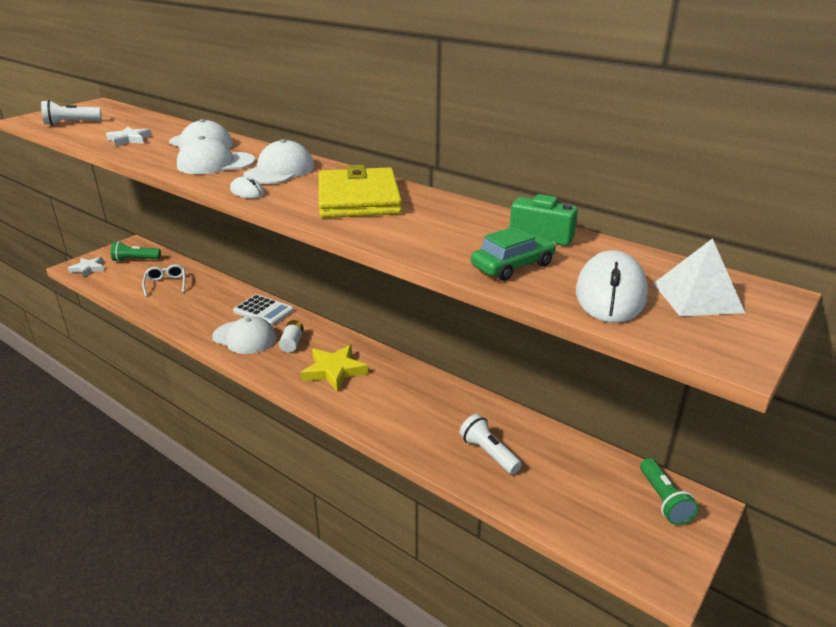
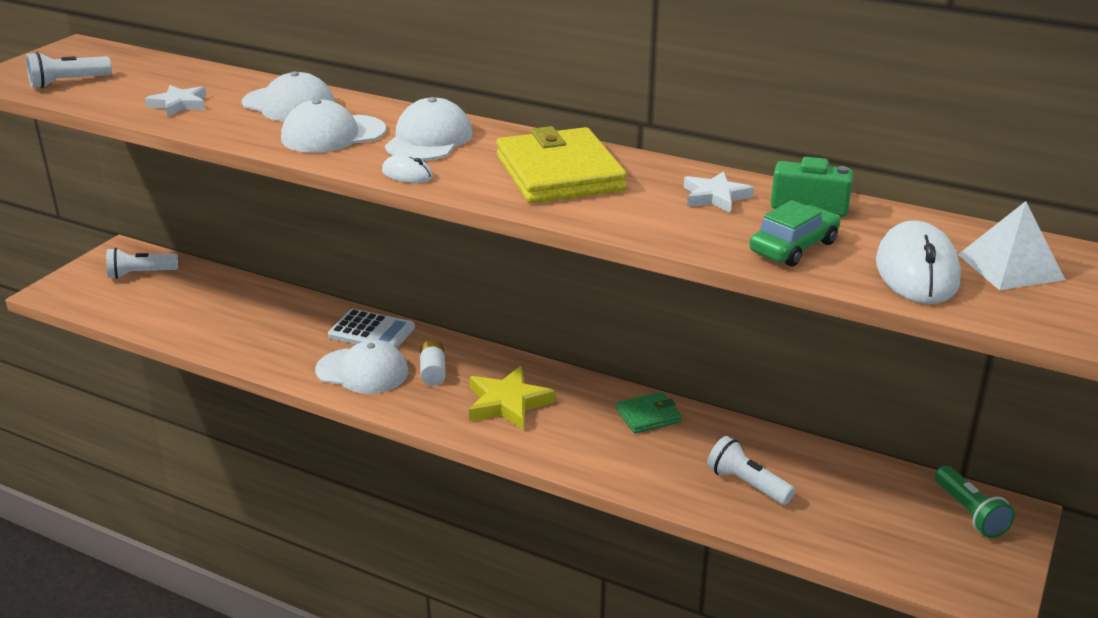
camera: 10 degrees left, 0 degrees up
white star [68,257,105,277] -> white star moved to [684,171,754,213]
green flashlight [111,241,161,262] -> white flashlight [106,248,178,279]
white glasses [142,265,185,297] -> none
none -> green wallet [616,392,682,434]

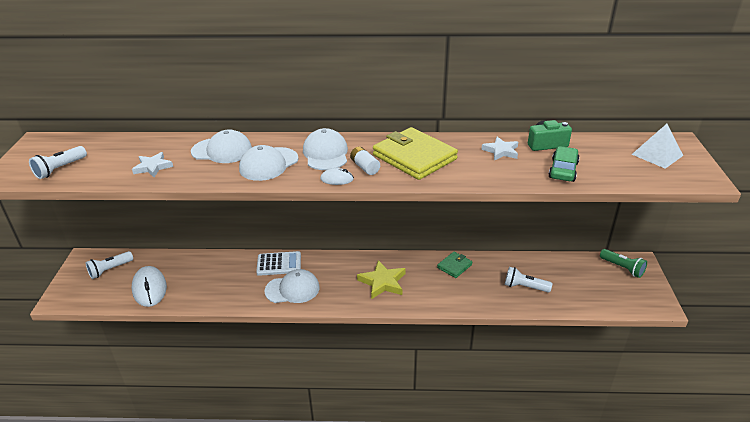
camera: 25 degrees left, 5 degrees up
white battery [420,340,446,386] -> white battery moved to [350,147,380,175]
white mouse [876,221,961,304] -> white mouse moved to [132,266,167,307]

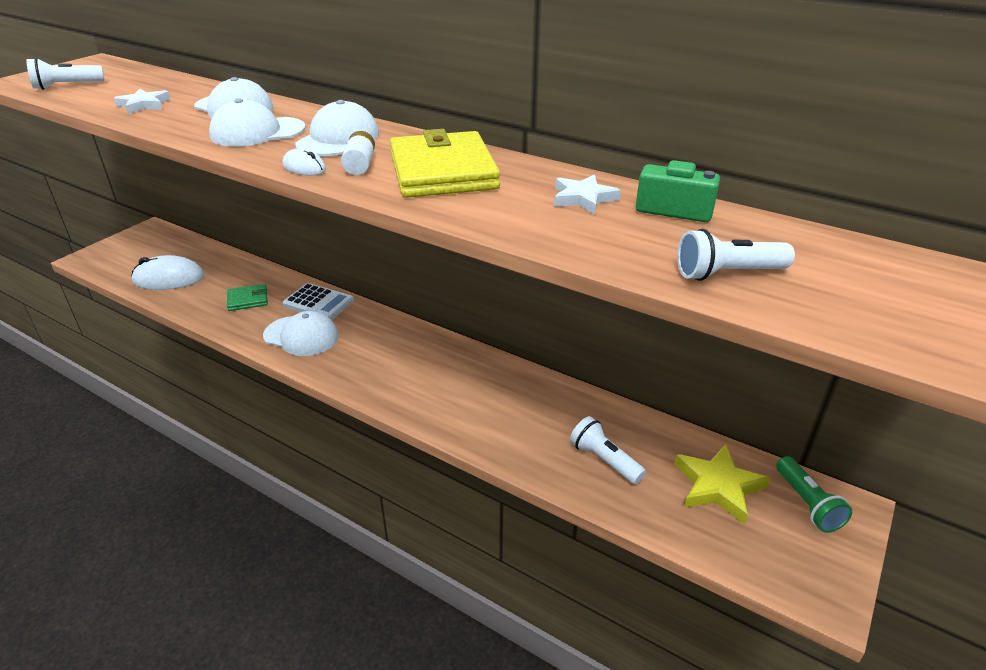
camera: 30 degrees right, 0 degrees up
white flashlight [85,251,133,279] -> white flashlight moved to [677,229,795,281]
white mouse [132,266,167,307] -> white mouse turned 75 degrees clockwise [131,255,204,290]
yellow star [357,260,406,299] -> yellow star moved to [674,444,771,525]
green wallet [437,252,472,278] -> green wallet moved to [227,284,268,311]
green car [548,146,580,182] -> none
white pyramid [632,124,683,169] -> none

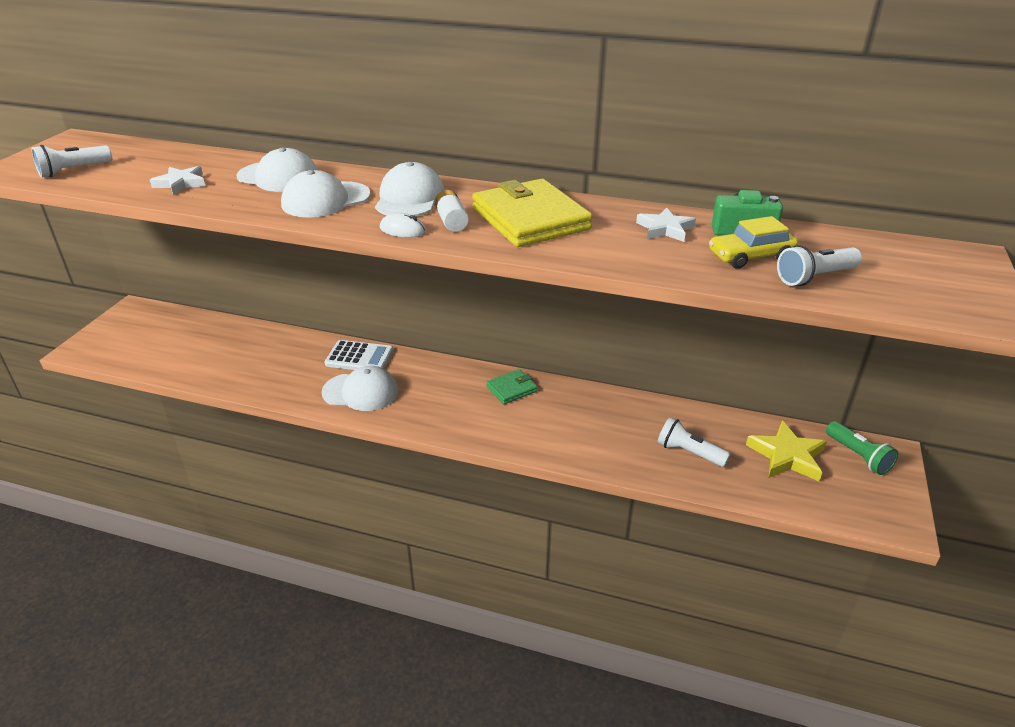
camera: 15 degrees left, 0 degrees up
white mouse [131,255,204,290] -> none
green wallet [227,284,268,311] -> green wallet moved to [486,369,538,404]
none -> yellow car [709,216,798,269]

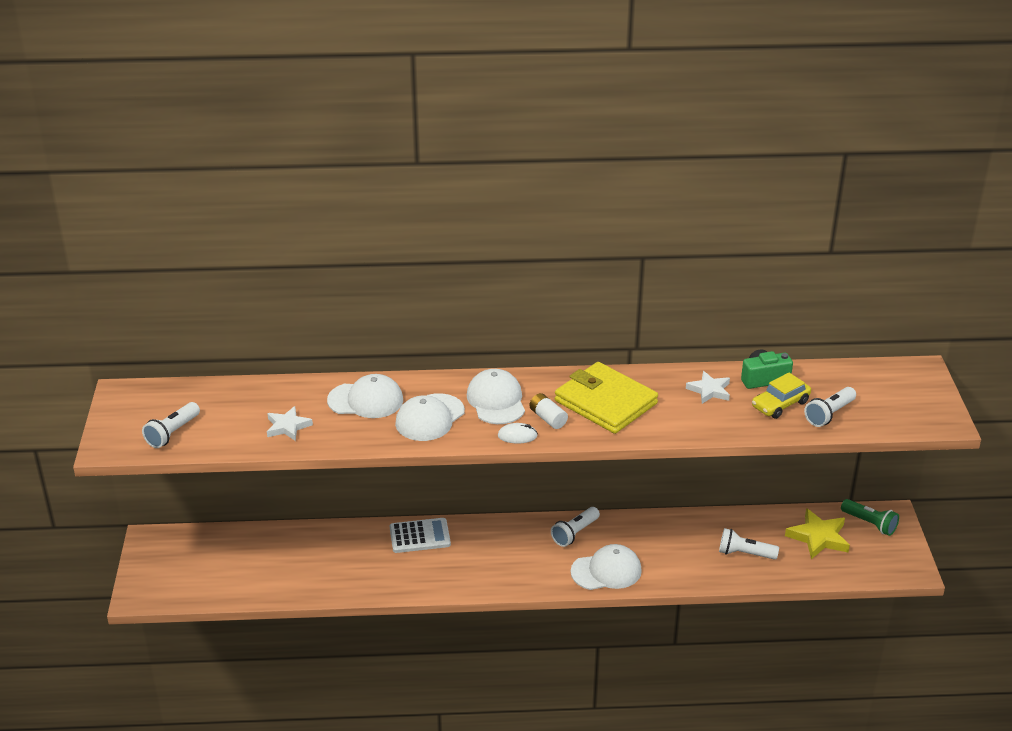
camera: 20 degrees left, 0 degrees up
white cap [321,366,399,411] -> white cap moved to [571,544,642,590]
green wallet [486,369,538,404] -> white flashlight [551,507,600,547]

